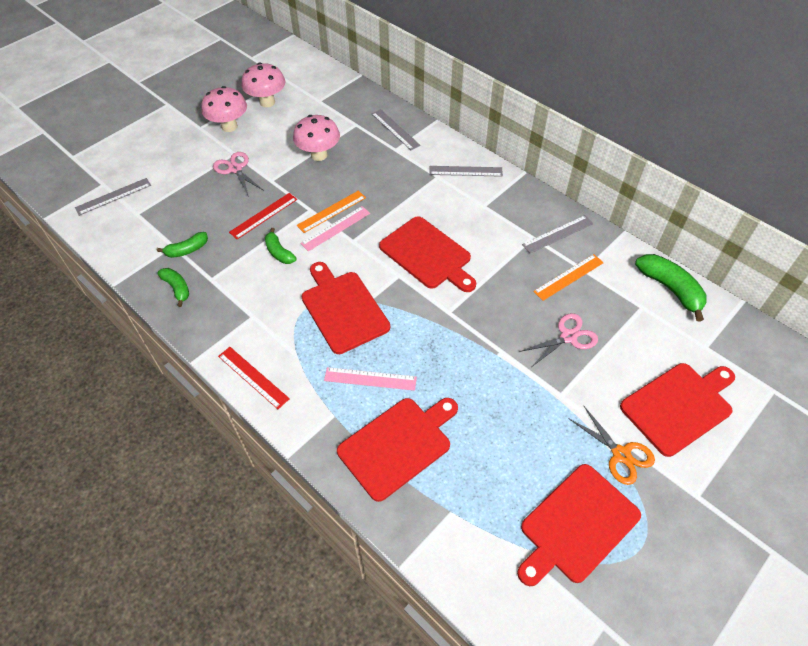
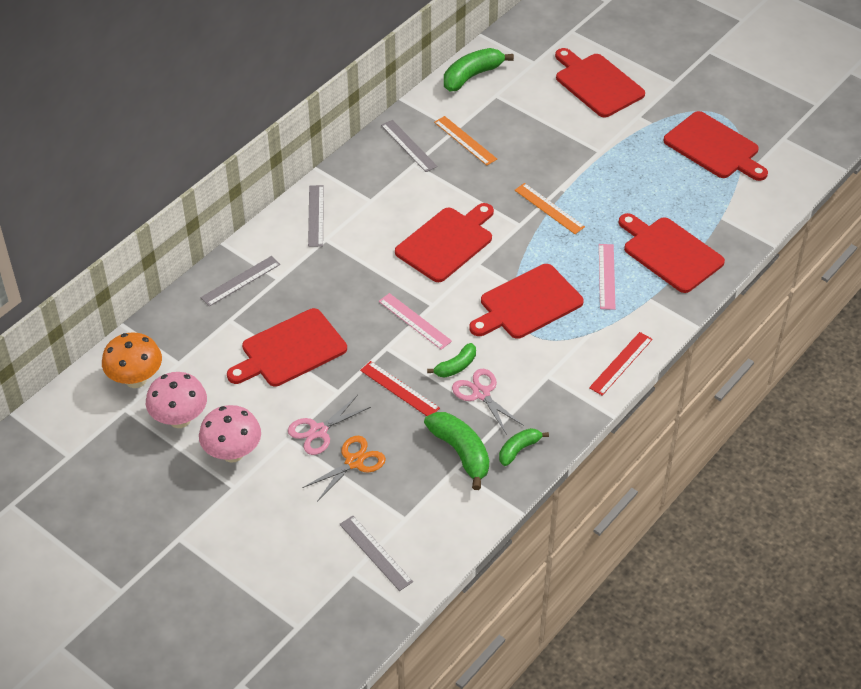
camera: 95 degrees left, 5 degrees down
green banana [157,232,208,258] -> green banana [424,412,489,490], size x1.66
pink mushroom [293,115,340,161] -> red cutting board [227,308,347,387]
orange ruler [296,191,366,233] -> orange ruler moved to [515,183,585,234]
pink scissors [519,313,598,366] -> pink scissors moved to [452,369,524,435]
orange scissors [569,406,655,485] -> orange scissors moved to [302,436,386,502]
none -> orange mushroom [102,332,162,388]

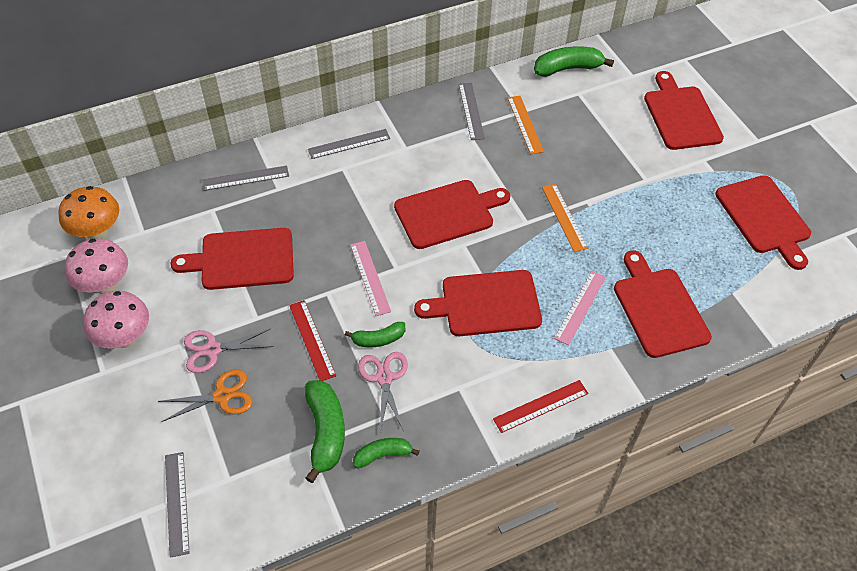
camera: 25 degrees right, 5 degrees up
grey ruler [308,185,324,247] -> grey ruler turned 45 degrees clockwise [308,129,390,159]

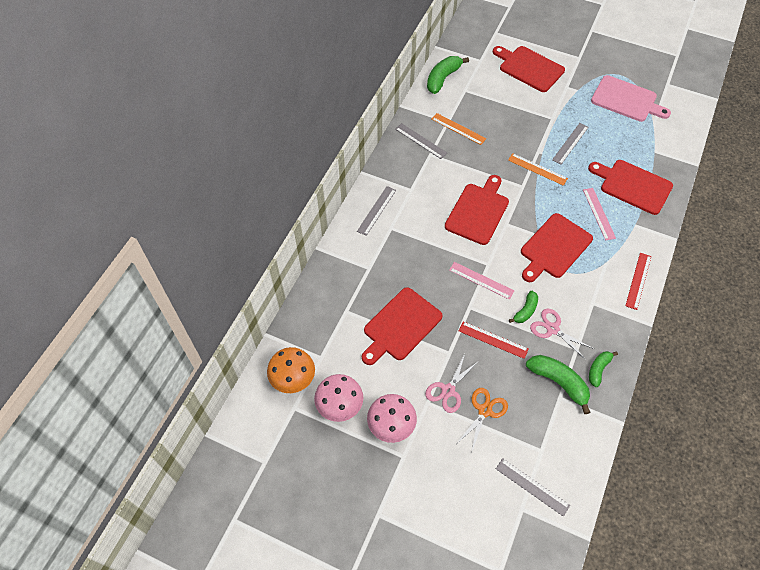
camera: 40 degrees left, 5 degrees up
grey ruler [202,165,289,191] -> grey ruler moved to [552,123,589,165]
red cutting board [715,175,811,270] -> pink cutting board [591,75,671,122]

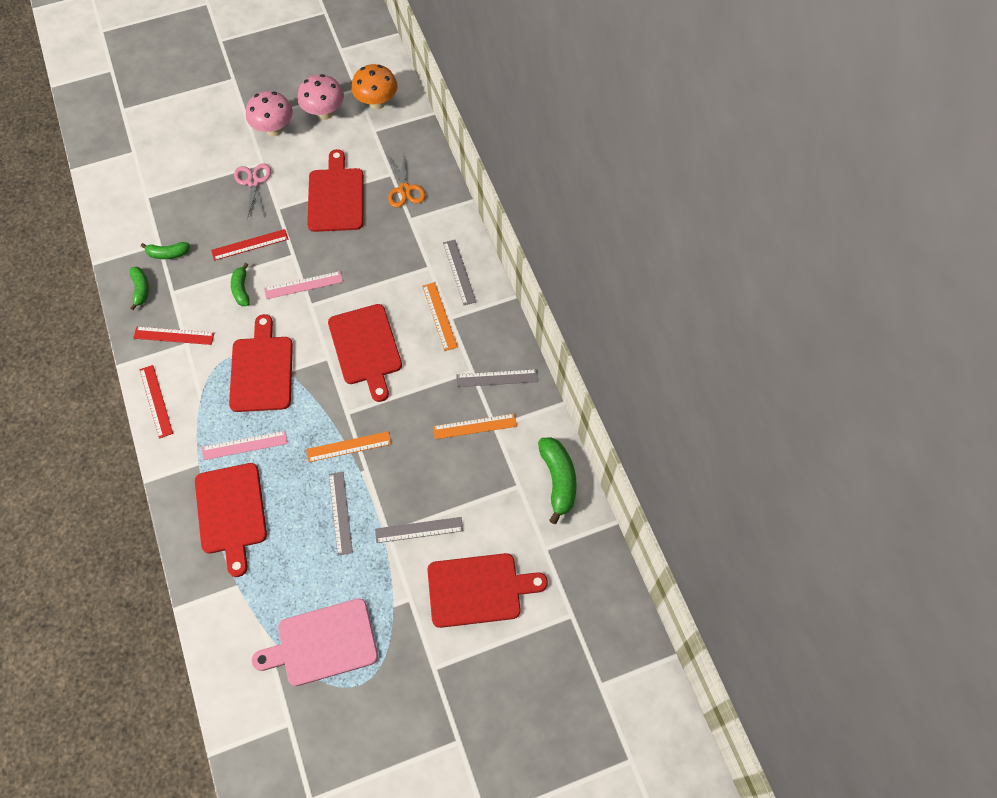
camera: 135 degrees right, 5 degrees up
orange scissors [457,388,508,451] -> orange scissors moved to [388,155,425,208]
grey ruler [496,458,570,517] -> grey ruler moved to [375,517,463,543]
green banana [526,355,591,414] -> green banana [141,242,190,259], size x0.60
pink scissors [530,309,594,360] -> none
pink ruler [583,188,616,241] -> pink ruler turned 45 degrees counterclockwise [202,431,287,460]
red cutting board [588,160,673,215] -> red cutting board turned 90 degrees clockwise [195,463,267,577]
none -> red ruler [133,326,214,345]
none -> orange ruler [422,282,458,351]

